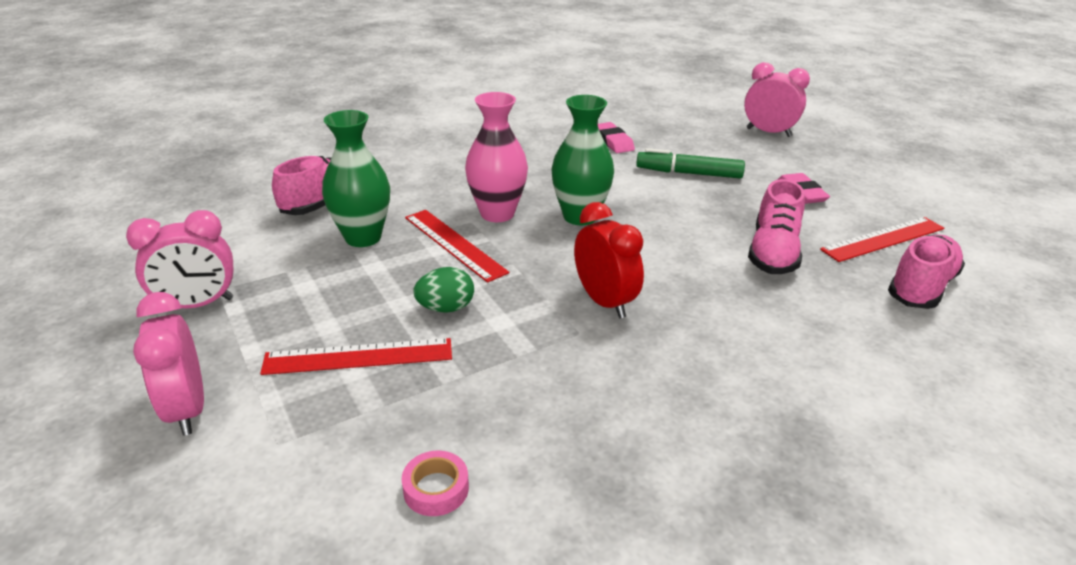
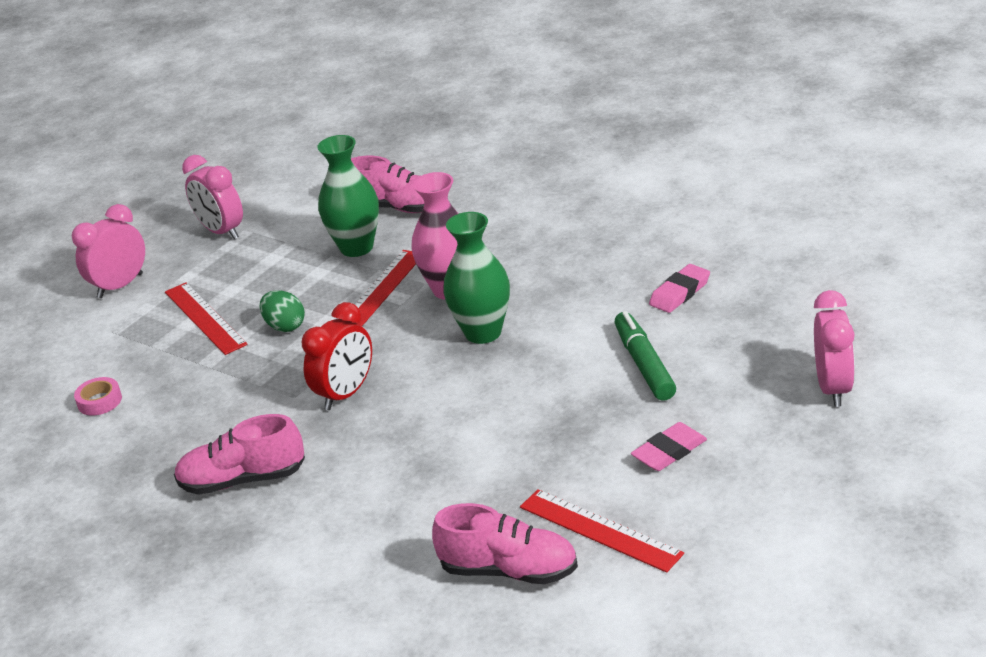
camera: 70 degrees right, 0 degrees up
pink shoe [748,179,805,274] -> pink shoe moved to [174,414,305,495]

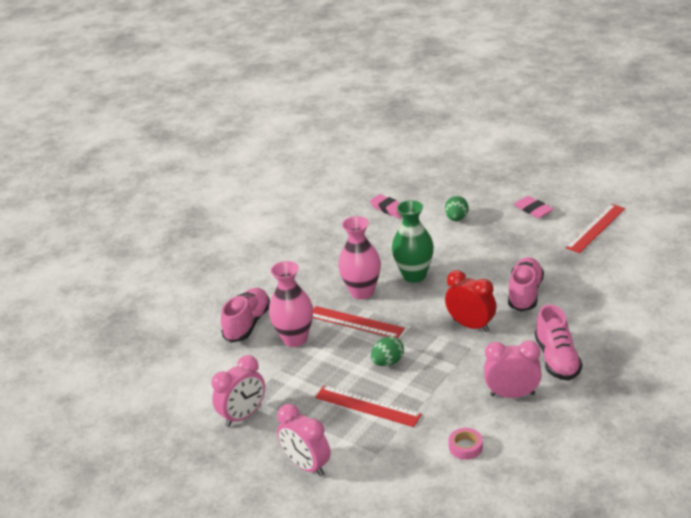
camera: 90 degrees left, 0 degrees up
red ruler [165,282,248,355] -> red ruler turned 60 degrees clockwise [315,386,422,427]
green vase [317,135,379,257] -> pink vase [269,261,313,347]
pink shoe [432,503,578,584] -> pink shoe moved to [508,257,544,312]
green marker [614,311,676,401] -> green egg [445,196,469,221]
pink clock [814,290,855,407] -> pink clock moved to [484,340,542,398]

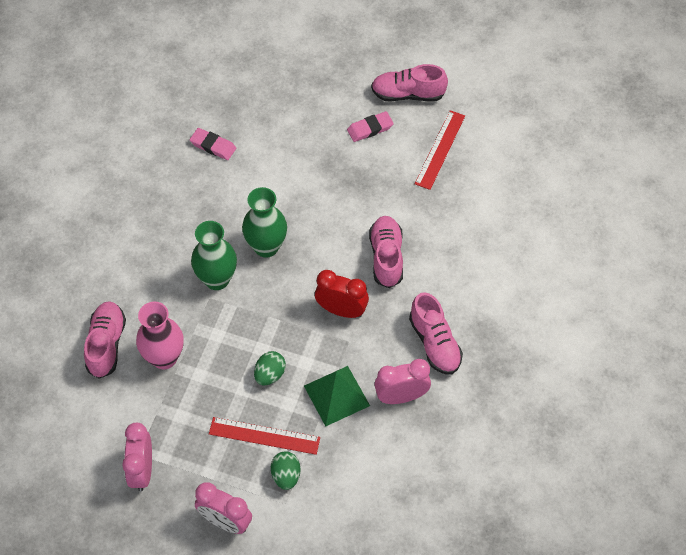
camera: 20 degrees left, 25 degrees up
pink clock [212,355,265,427] -> pink clock turned 150 degrees clockwise [122,423,152,491]
red ruler [313,306,405,338] -> none
pink vase [338,216,381,299] -> green vase [191,221,237,290]
green egg [445,196,469,221] -> green egg moved to [271,451,301,490]
pink tape [449,428,483,460] -> none
pink eraser [514,196,554,218] -> pink eraser turned 60 degrees counterclockwise [347,111,394,142]
none -> green pyramid [304,366,370,426]
none -> pink shoe [371,64,448,102]

